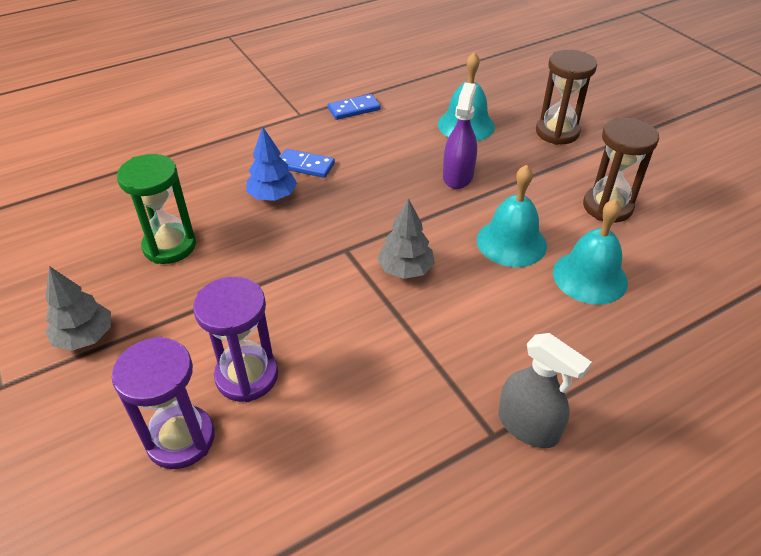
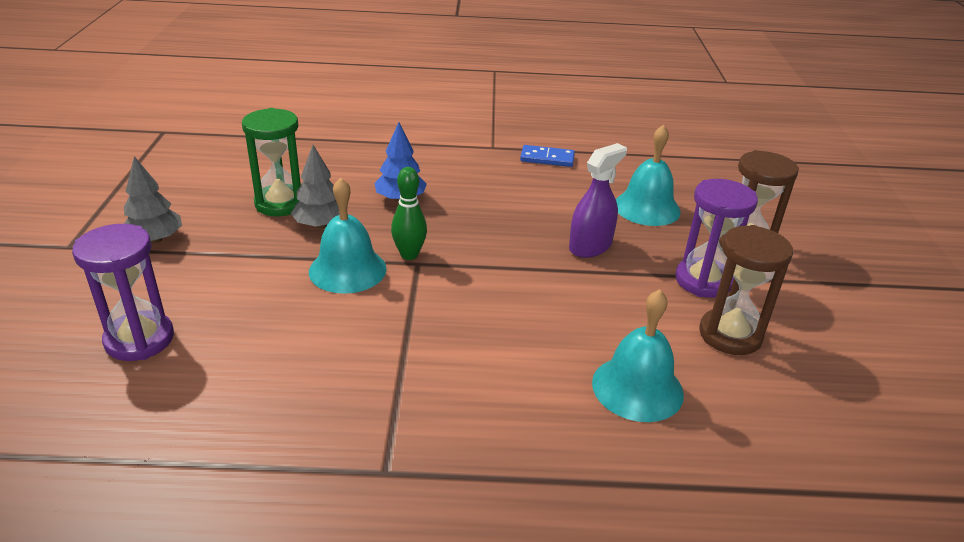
camera: 30 degrees right, 10 degrees down
purple hourglass [193,277,278,402] -> purple hourglass moved to [675,179,758,298]
blue domino [280,149,335,178] -> none
grey tree [377,198,435,279] -> grey tree moved to [290,145,339,228]
turquoise bell [477,165,547,267] -> turquoise bell moved to [309,177,386,294]
grey spray bottle [498,333,592,448] -> none
none -> green bowling pin [391,167,427,260]

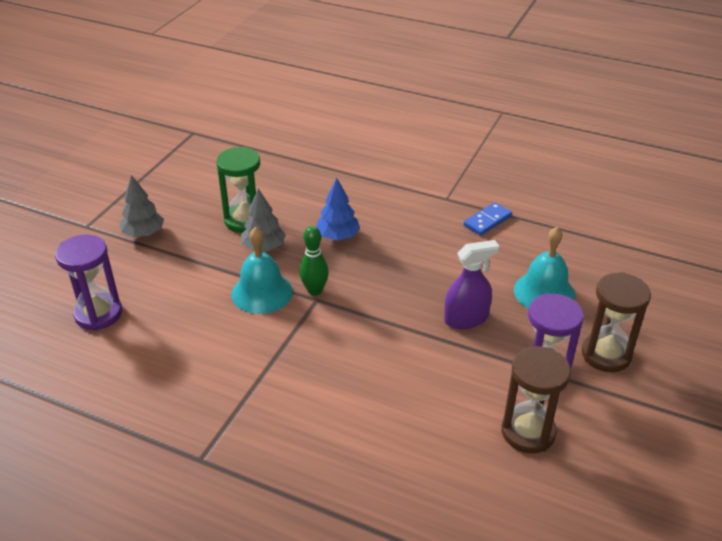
camera: 25 degrees right, 5 degrees up
blue domino [520,145,575,167] -> blue domino turned 75 degrees counterclockwise [464,202,512,236]
turquoise bell [592,289,684,422] -> none

